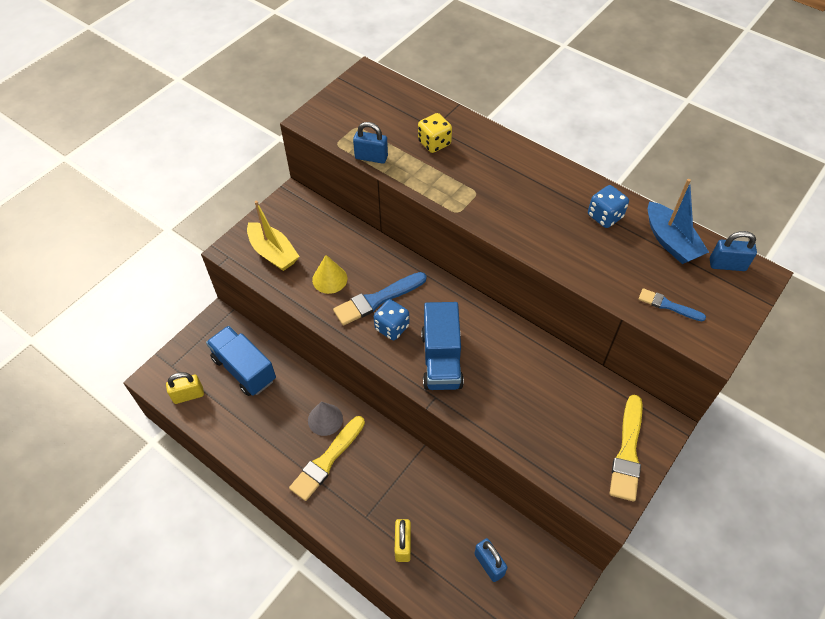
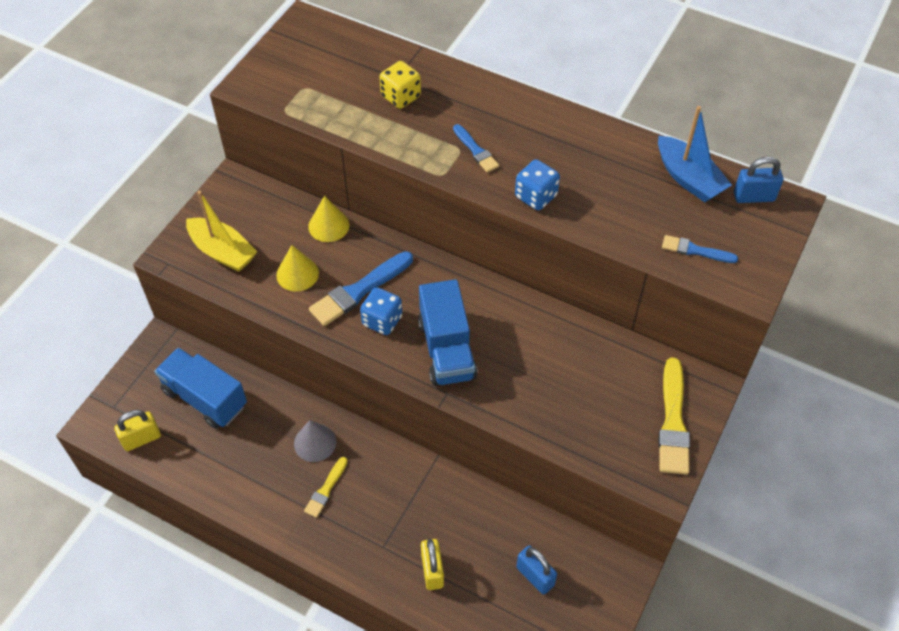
camera: 10 degrees left, 0 degrees up
yellow brush [289,416,365,501] -> yellow brush [304,457,348,518], size x0.57
blue padlock [353,122,388,164] -> none
blue dice [588,185,629,228] -> blue dice moved to [515,159,560,210]
none -> yellow cone [308,196,349,242]
none -> blue brush [453,124,499,173]

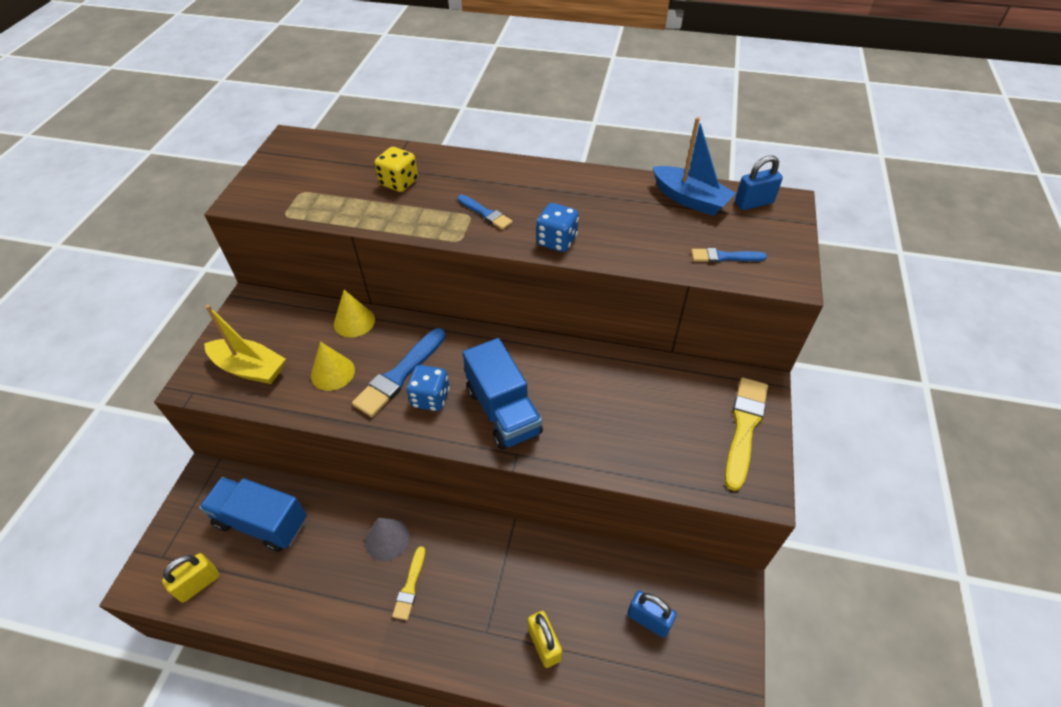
camera: 15 degrees left, 5 degrees down
yellow brush [659,358,690,475] -> yellow brush turned 150 degrees counterclockwise [725,377,768,491]

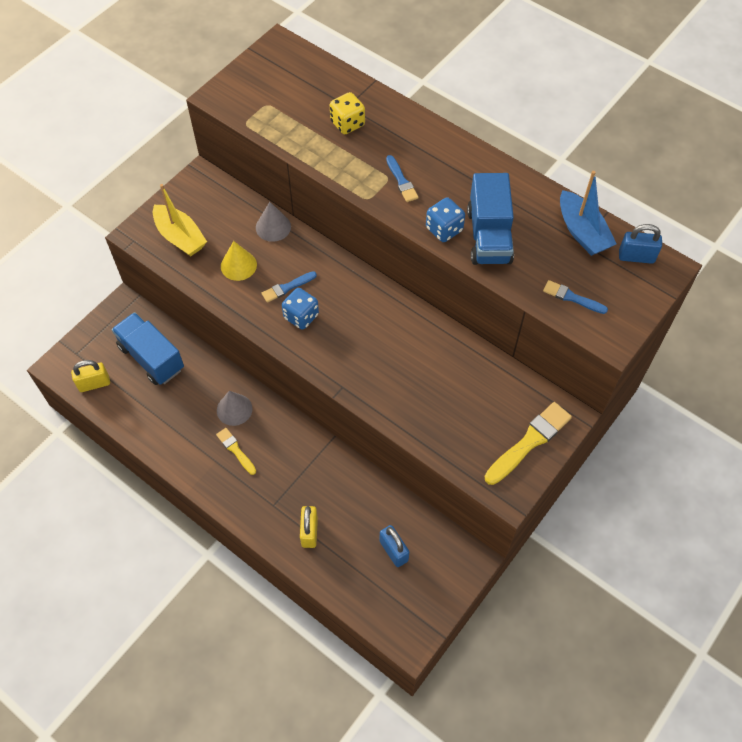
camera: 25 degrees right, 10 degrees up
yellow cone [334,290,375,338] -> grey cone [256,202,291,242]
blue brush [352,328,446,417] -> blue brush [261,271,317,303], size x0.57
yellow brush [392,546,426,620] -> yellow brush turned 105 degrees clockwise [216,428,256,475]
blue truck [463,338,543,450] -> blue truck moved to [467,173,514,265]

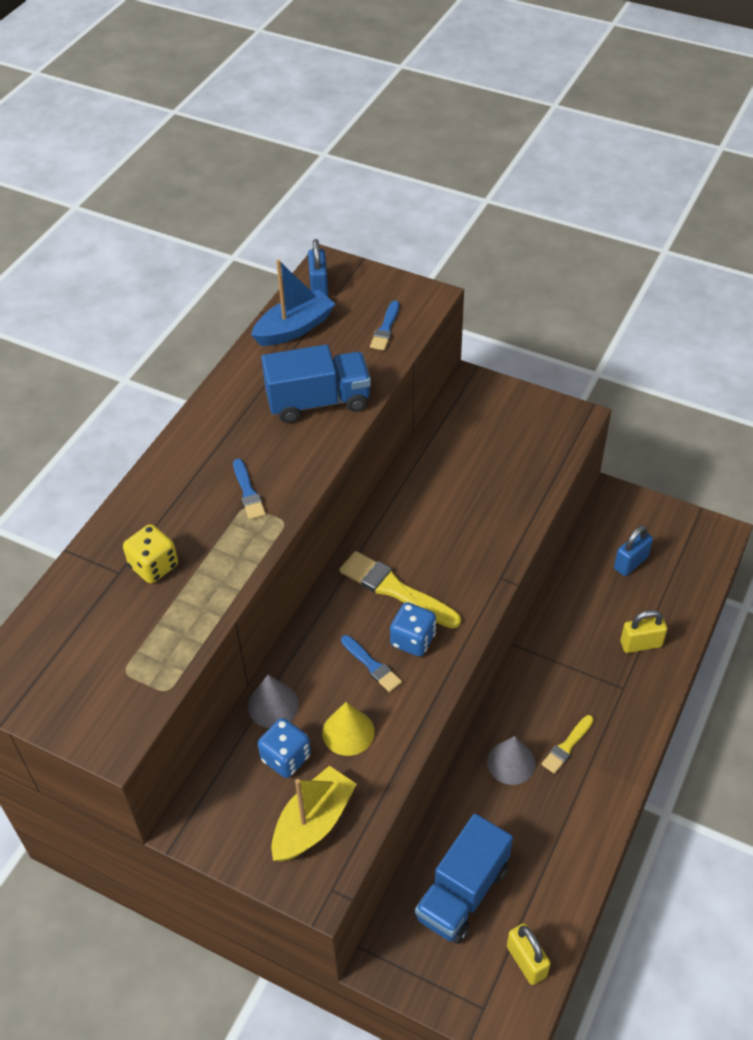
camera: 100 degrees left, 10 degrees down
blue brush [386,155,419,202] -> blue brush turned 105 degrees clockwise [233,459,266,520]
blue dice [426,197,465,242] -> blue dice moved to [258,718,311,778]
yellow brush [485,402,572,485] -> yellow brush moved to [339,551,461,629]

